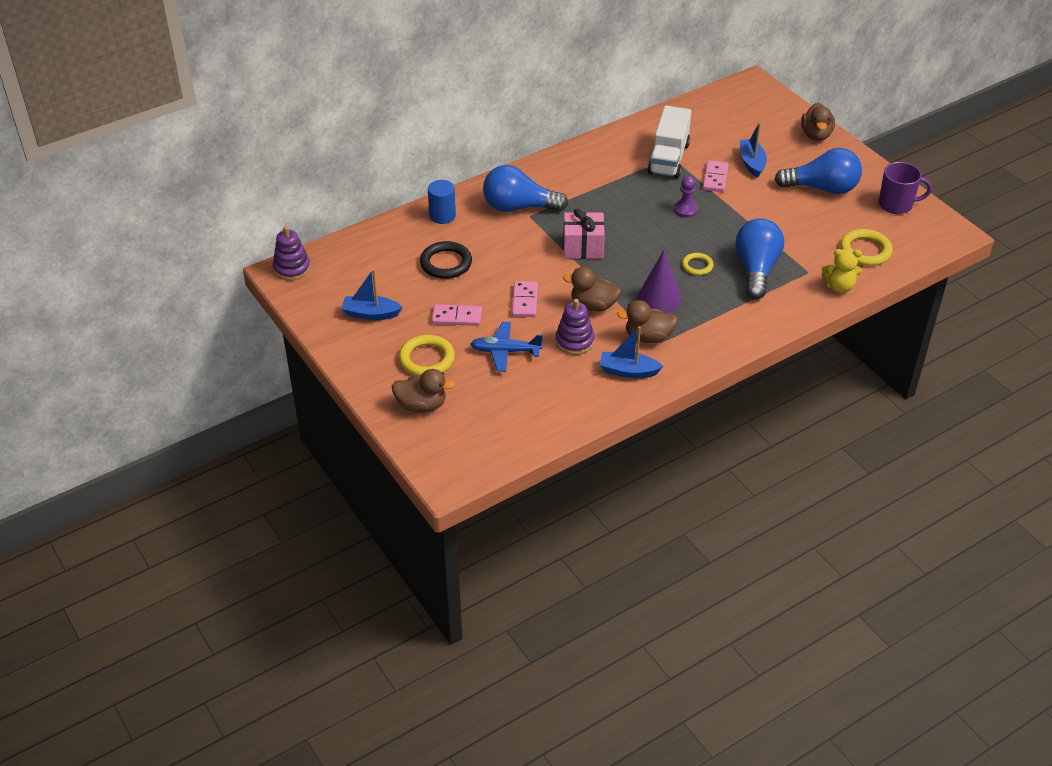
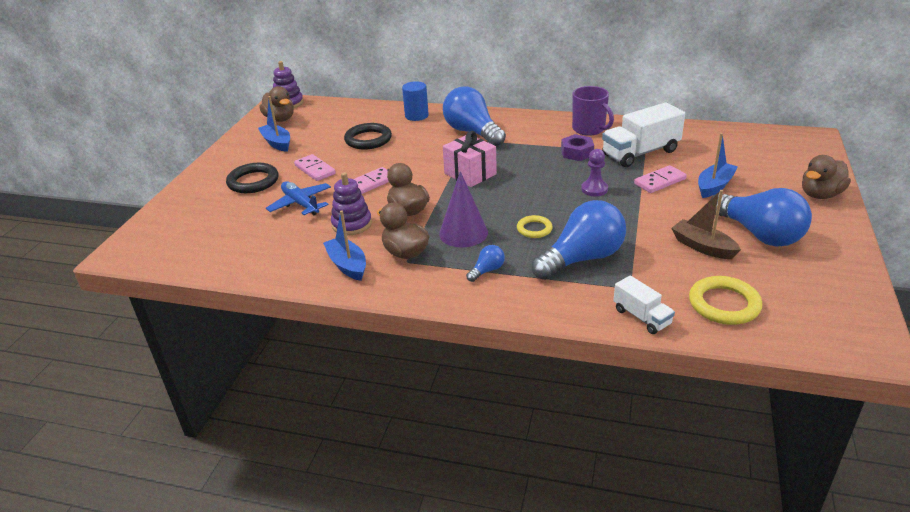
camera: 50 degrees right, 10 degrees down
brown duck [392,369,455,413] -> brown duck moved to [259,86,294,122]
yellow ring [399,335,455,376] -> black ring [226,163,278,193]
yellow teddy bear [822,249,862,293] -> white truck [613,275,675,334]
purple mug [879,162,932,214] -> purple mug moved to [572,86,614,136]
none -> blue light bulb [466,245,505,282]
none -> purple nut [561,134,594,161]
none -> brown boat [671,190,741,259]

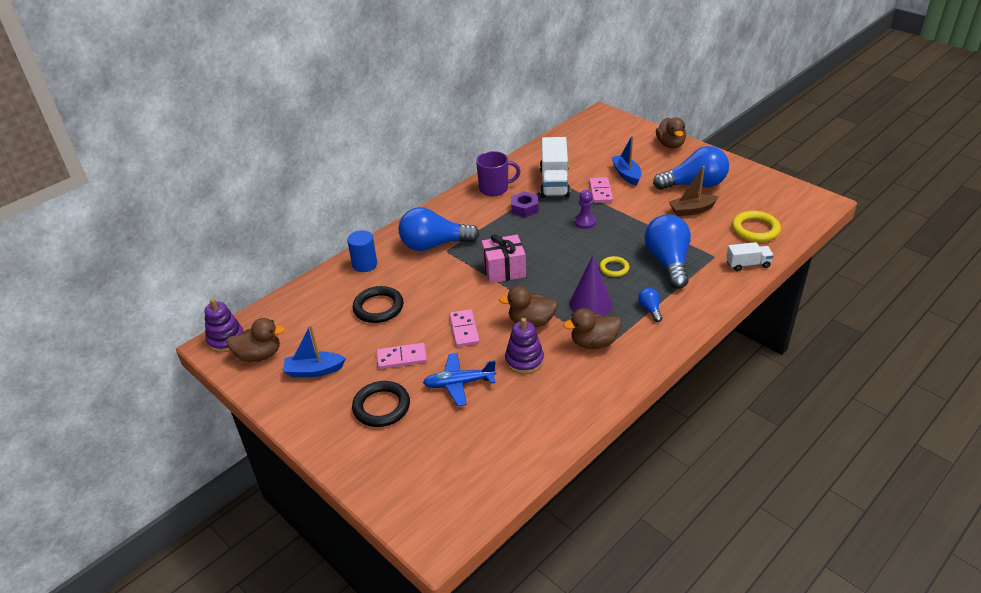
camera: 60 degrees left, 5 degrees up
blue boat [323,210,366,281] -> none

